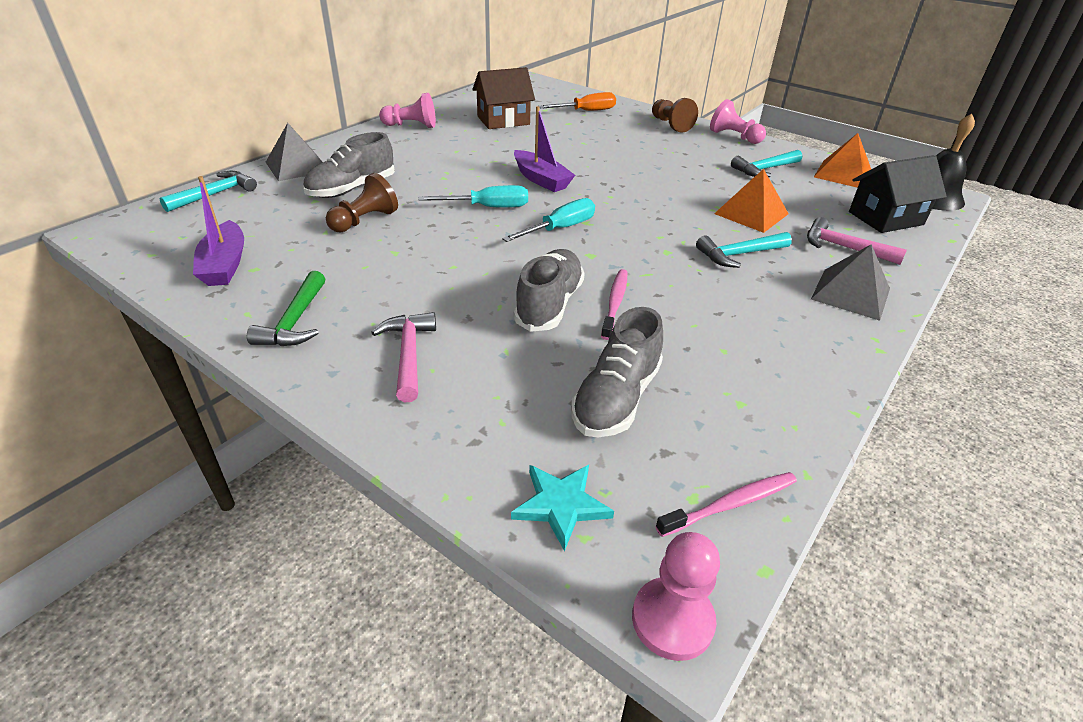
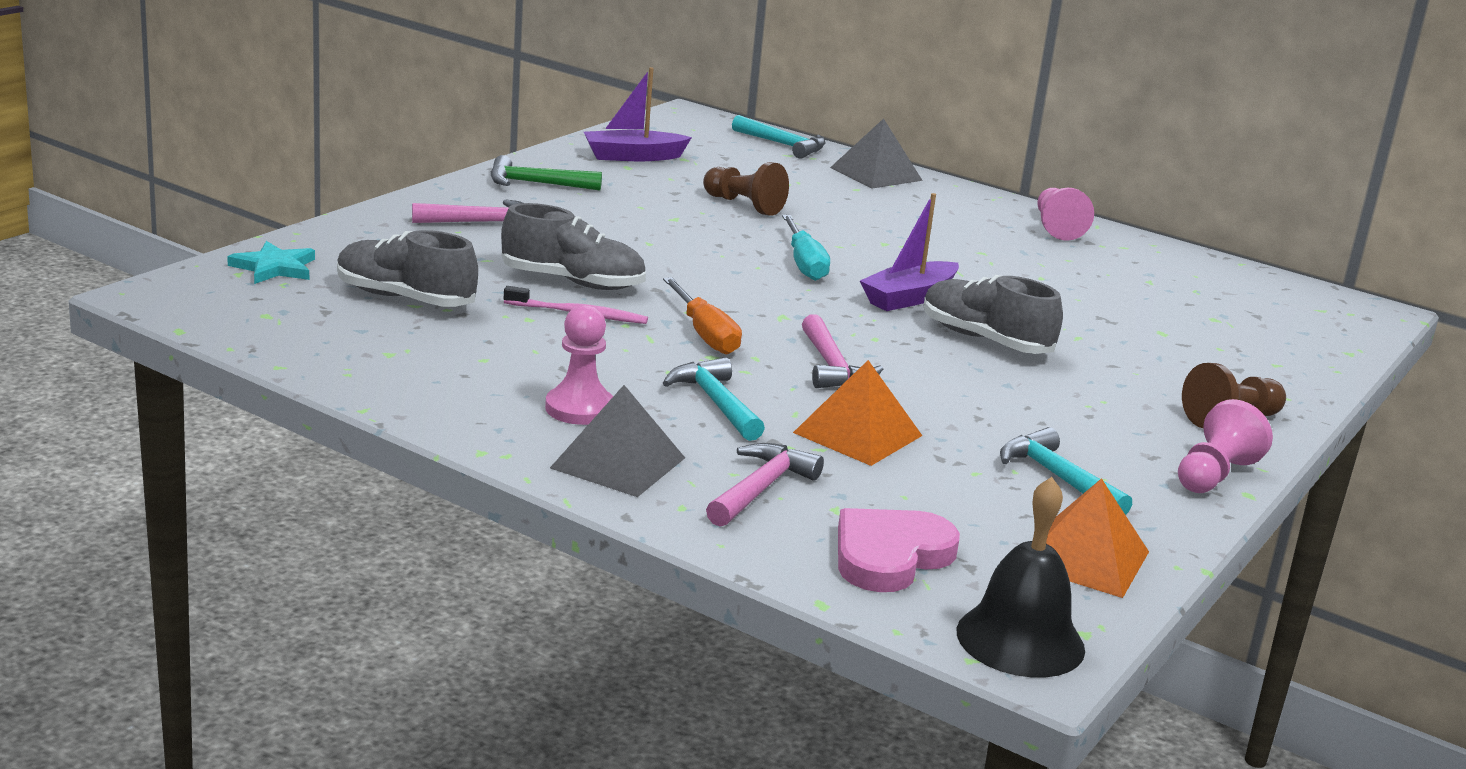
camera: 85 degrees right, 15 degrees down
grey shoe [303,132,395,198] -> grey shoe moved to [923,275,1063,354]
brown house [472,67,535,129] -> none
turquoise screwdriver [502,198,595,242] -> none
orange screwdriver [539,92,616,111] -> orange screwdriver moved to [663,277,742,355]
pink pawn [632,532,720,661] -> pink pawn moved to [545,305,613,425]
pink toothbrush [656,472,797,537] -> none
black house [849,155,947,233] -> pink heart [838,508,960,592]
none -> pink hammer [802,314,883,388]

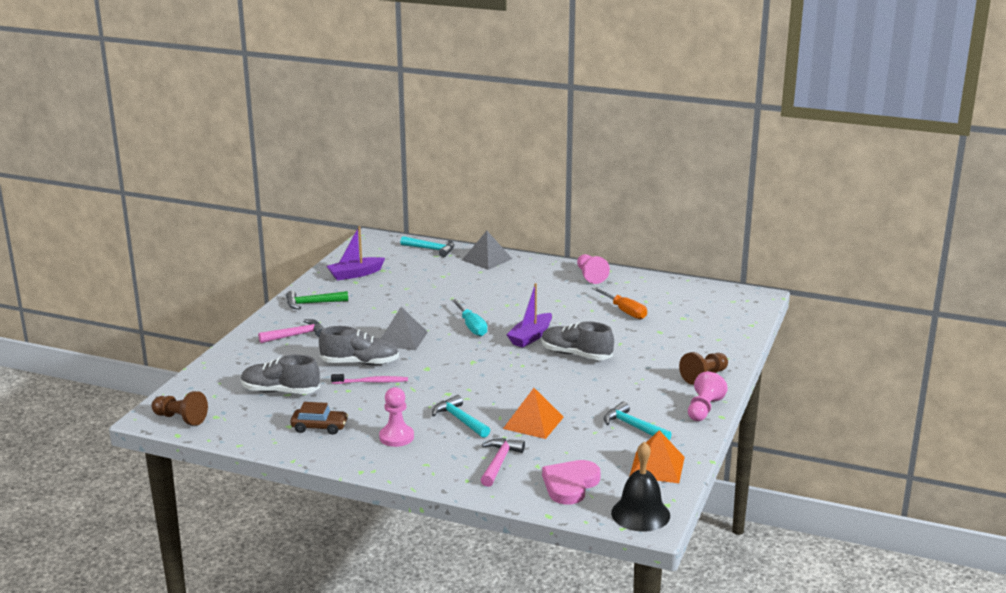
camera: 10 degrees left, 0 degrees up
turquoise star [227,241,315,284] -> none
grey pyramid [550,385,685,497] -> grey pyramid moved to [381,307,428,350]
orange screwdriver [663,277,742,355] -> orange screwdriver moved to [592,287,647,319]
brown pawn [703,162,789,215] -> brown pawn moved to [151,391,208,426]
pink hammer [802,314,883,388] -> none
none -> brown car [290,402,348,435]

